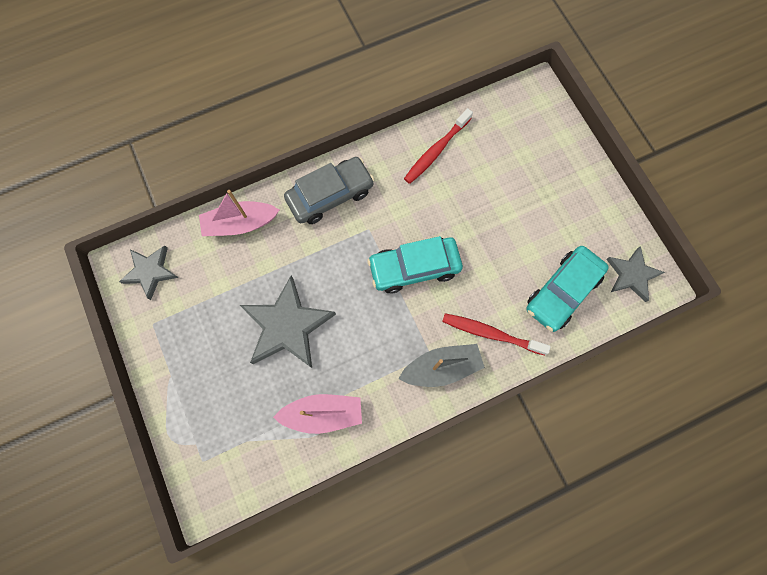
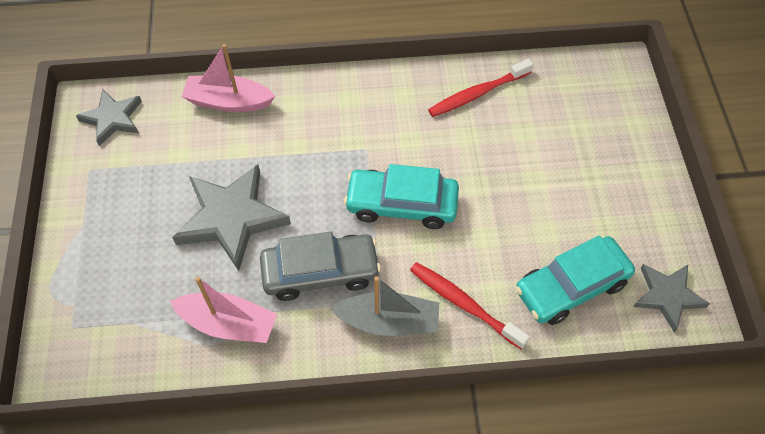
camera: 20 degrees right, 15 degrees down
grey car [284,157,374,224] -> grey car moved to [260,232,381,301]

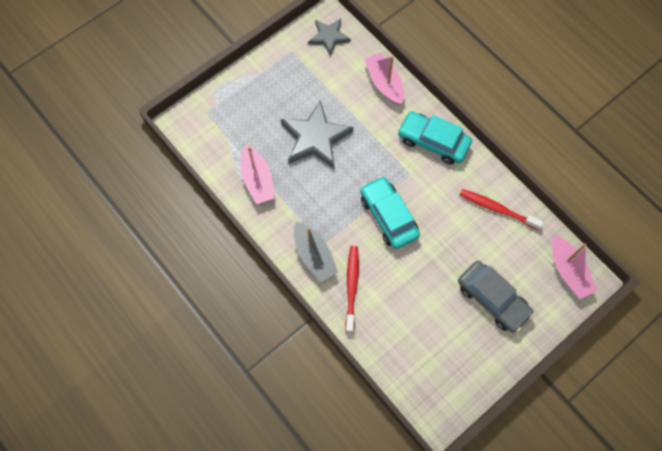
camera: 55 degrees right, 10 degrees up
grey car [260,232,381,301] -> grey car moved to [458,261,534,333]
turquoise car [515,235,635,325] -> turquoise car moved to [398,111,472,164]
grey star [633,264,710,332] -> none
none -> pink boat [552,235,597,299]

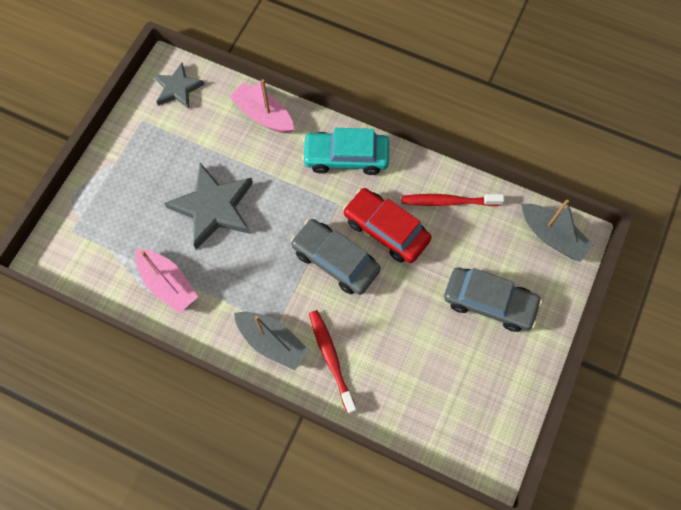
camera: 25 degrees left, 0 degrees up
turquoise car [360,176,420,249] -> grey car [291,219,381,295]
pink boat [552,235,597,299] -> grey boat [521,200,594,262]
none -> red car [343,188,432,263]

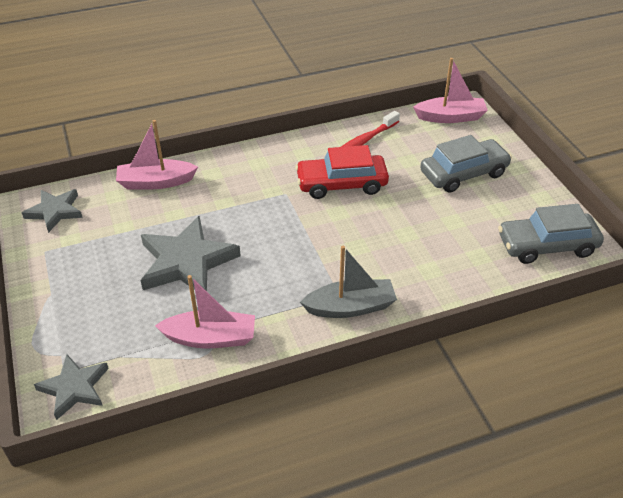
camera: 45 degrees left, 25 degrees down
grey car [291,219,381,295] -> grey car moved to [498,204,604,264]
turquoise car [302,128,389,175] -> none
red toothbrush [309,310,357,414] -> none
grey boat [521,200,594,262] -> pink boat [413,58,488,123]
none -> grey star [34,354,109,420]

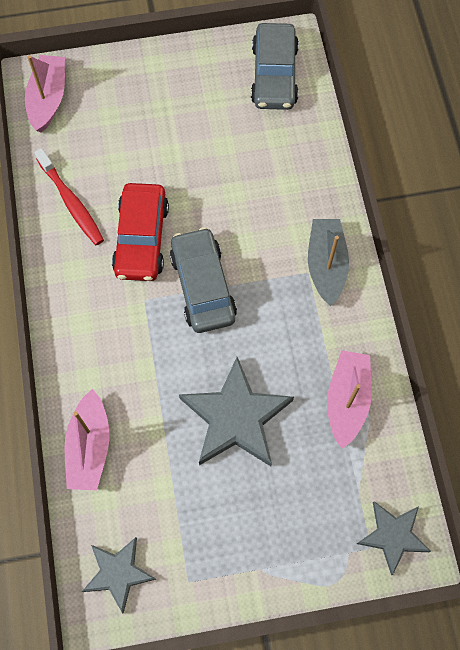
camera: 80 degrees left, 25 degrees up
grey car [420,135,512,193] -> grey car moved to [170,227,237,333]

